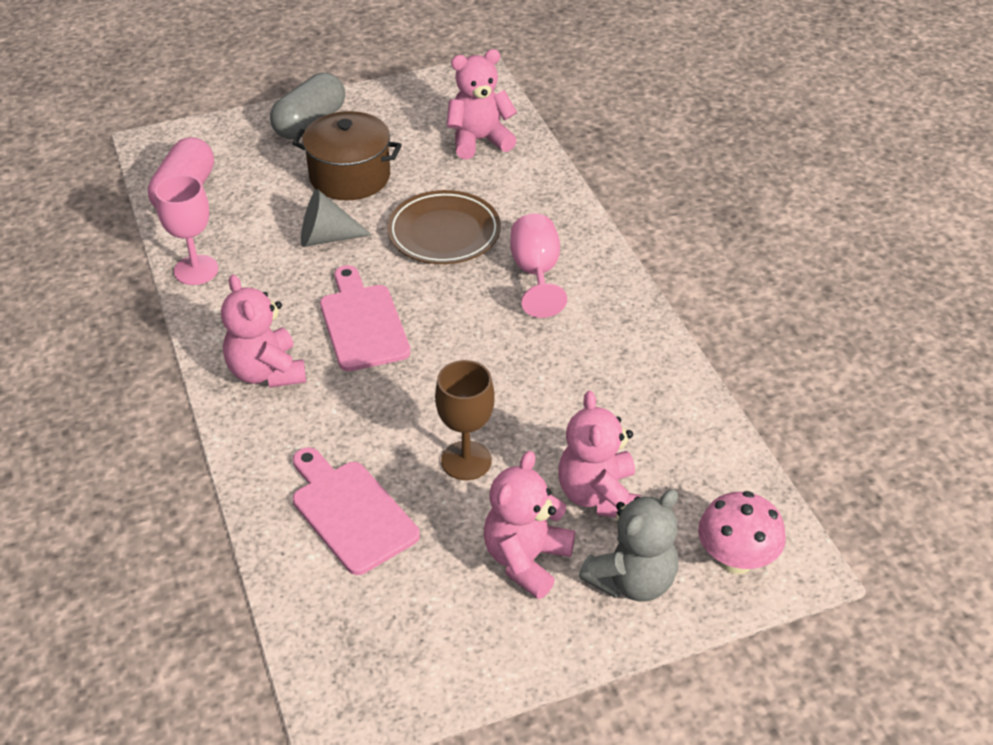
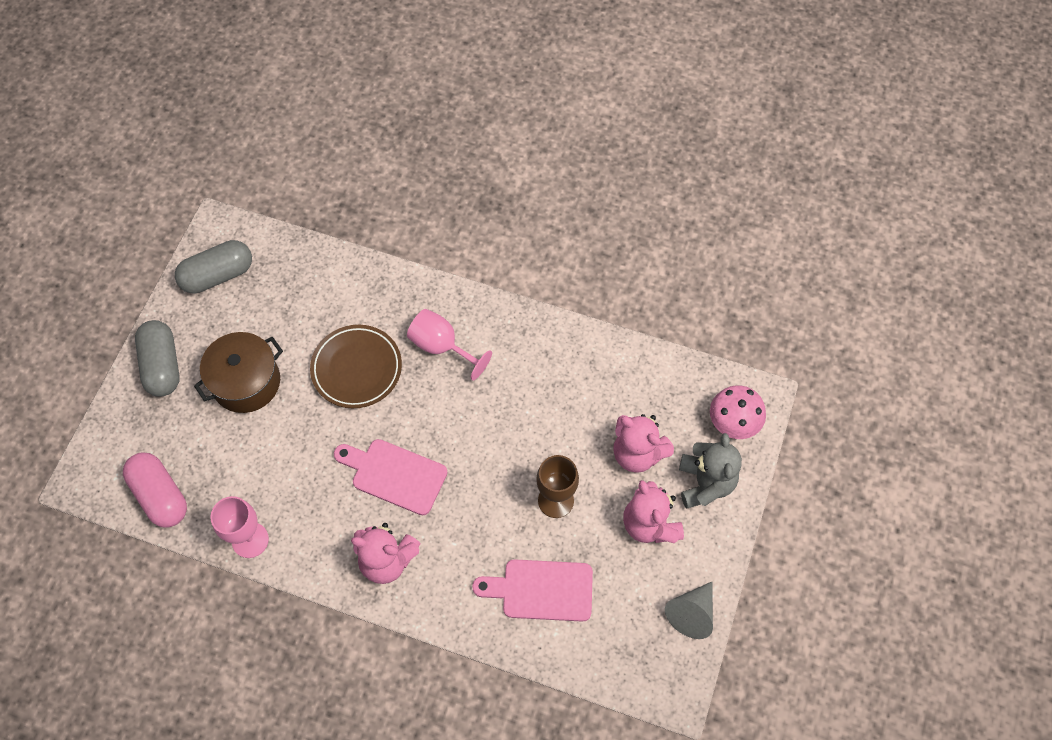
camera: 50 degrees left, 20 degrees up
grey cone [301,189,372,247] -> grey cone moved to [665,582,713,639]
pink teddy bear [447,49,517,159] -> none
none -> grey capsule [175,240,252,294]

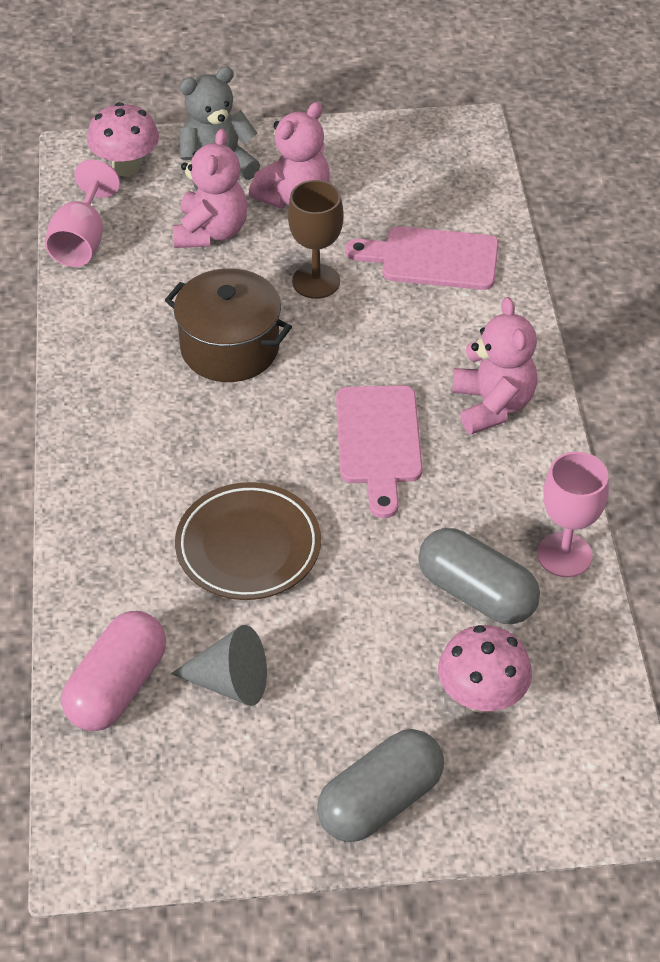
camera: 115 degrees left, 15 degrees down
pink capsule [123,452,187,528] -> pink capsule moved to [61,611,166,731]
grey capsule [175,240,252,294] -> grey capsule moved to [418,528,540,624]
brown pot [194,332,283,413] -> brown pot moved to [165,268,292,382]
pink goblet [407,309,492,380] -> pink goblet moved to [45,160,120,267]
pink cutting board [472,559,593,622] -> pink cutting board turned 120 degrees clockwise [345,226,499,290]
grey cone [665,582,713,639] -> grey cone moved to [171,625,267,706]
none -> pink mushroom [438,625,532,713]

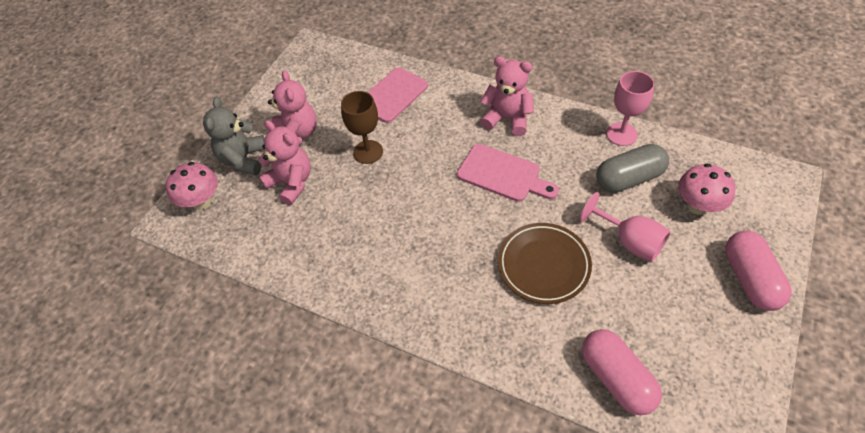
camera: 55 degrees left, 5 degrees up
pink goblet [45,160,120,267] -> pink goblet moved to [580,192,671,262]
brown pot [165,268,292,382] -> none
grey cone [171,625,267,706] -> none
grey capsule [317,729,444,842] -> pink capsule [725,230,792,311]

